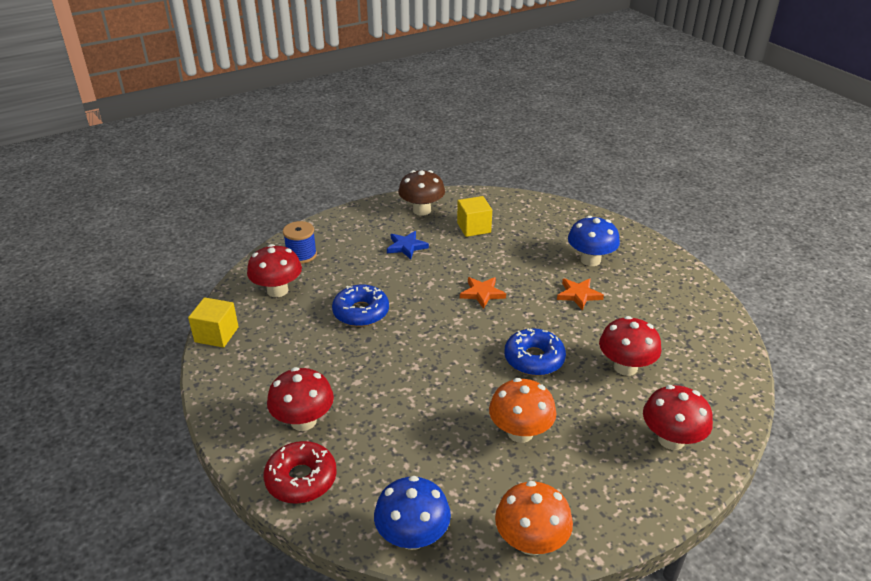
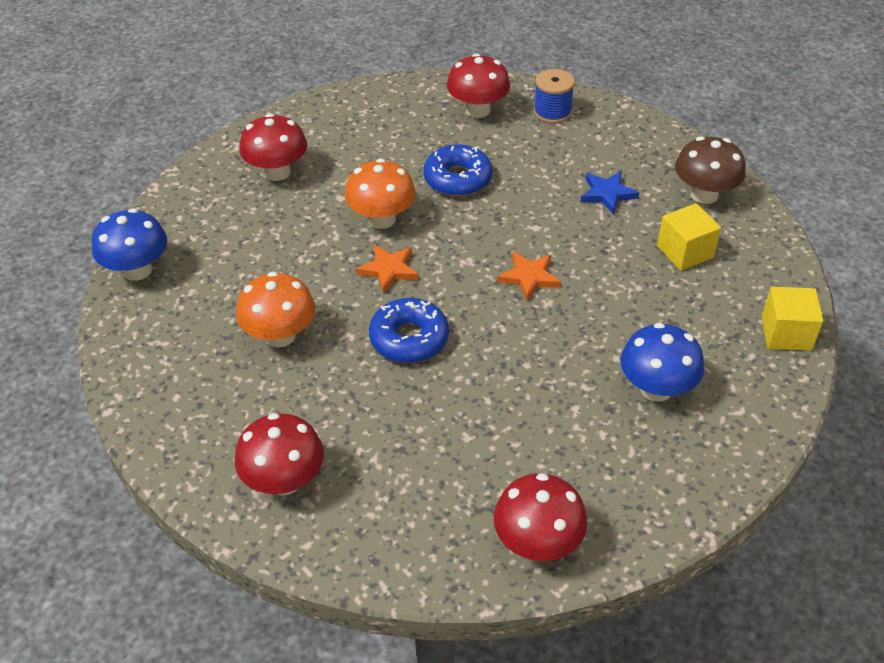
camera: 80 degrees right, 10 degrees up
yellow cube [188,297,239,348] -> yellow cube moved to [762,287,823,351]
red donut [263,441,337,504] -> none
orange mushroom [495,481,573,555] -> orange mushroom moved to [345,159,416,229]
orange star [557,278,604,310] -> orange star moved to [356,245,418,293]
red mushroom [599,316,661,376] -> red mushroom moved to [494,473,587,561]

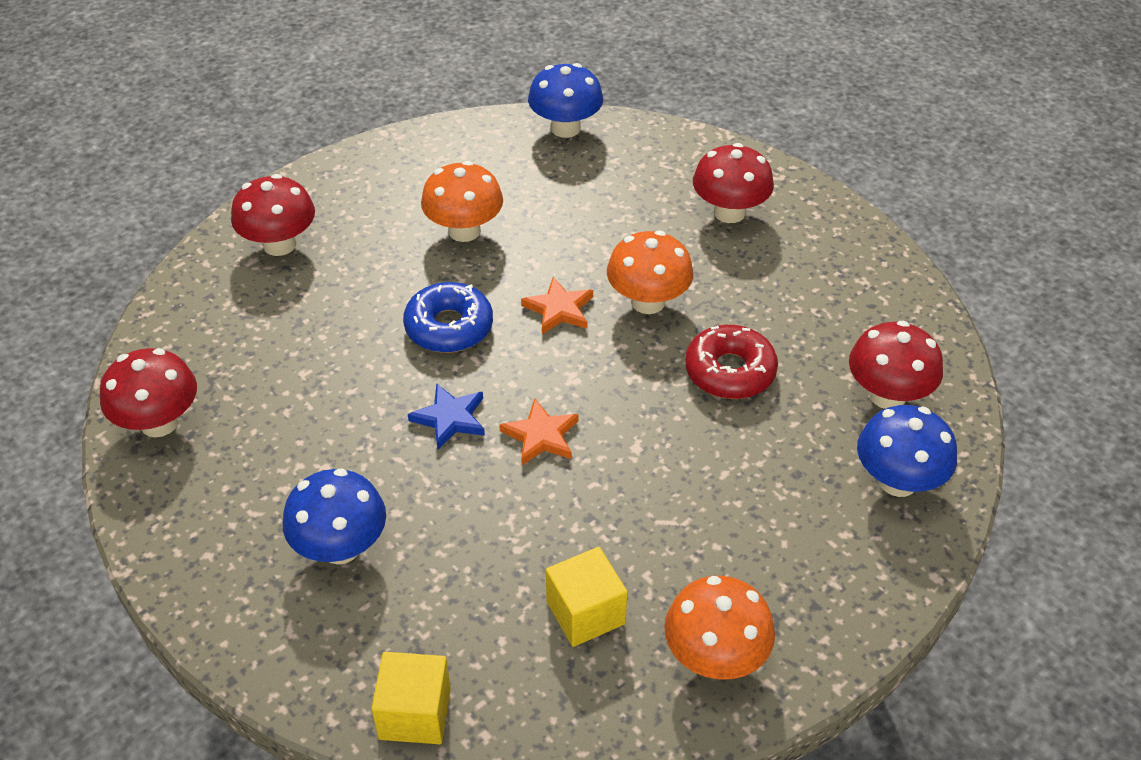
camera: 90 degrees right, 0 degrees up
blue donut [424,144,492,196] -> red donut [685,325,778,399]
blue spool [534,69,575,124] -> blue mushroom [857,405,957,497]
blue star [580,171,639,215] -> blue star moved to [408,383,485,449]
brown mushroom [675,136,746,204] -> orange mushroom [664,576,775,679]

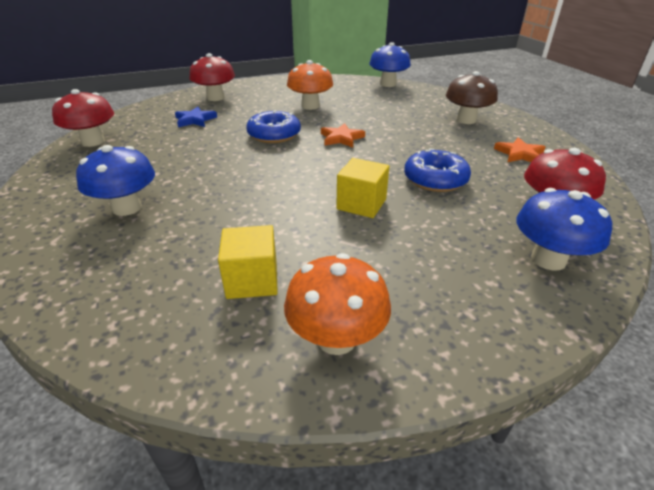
camera: 20 degrees right, 10 degrees down
yellow cube [371,652,451,744] -> yellow cube moved to [336,158,389,218]
blue star [408,383,485,449] -> blue star moved to [175,107,217,127]
orange star [499,399,579,465] -> orange star moved to [494,137,545,162]
orange mushroom [607,230,693,314] -> none
red donut [685,325,778,399] -> blue donut [404,149,471,192]
red mushroom [693,143,774,223] -> brown mushroom [446,71,498,124]

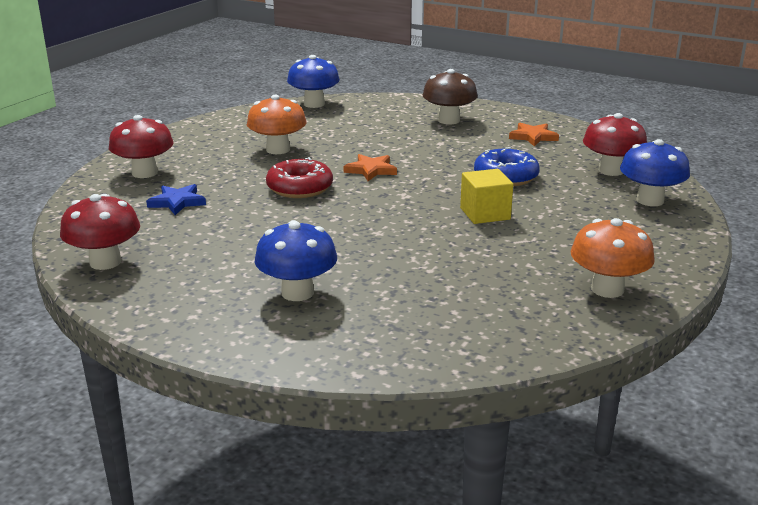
camera: 40 degrees left, 10 degrees down
yellow cube [218,225,278,299] -> none
blue donut [246,110,301,143] -> red donut [266,157,333,198]

